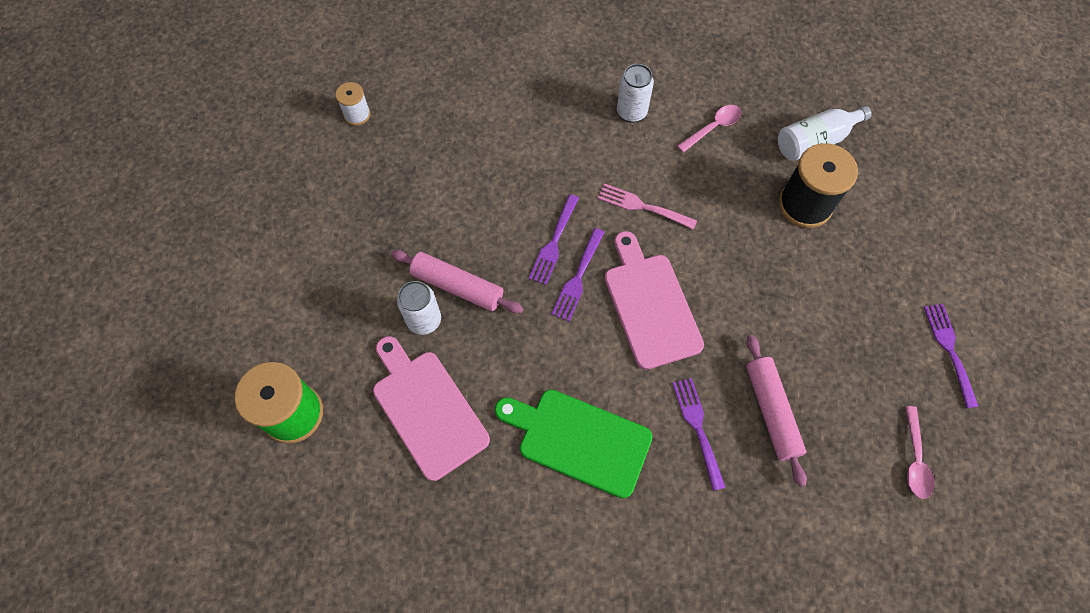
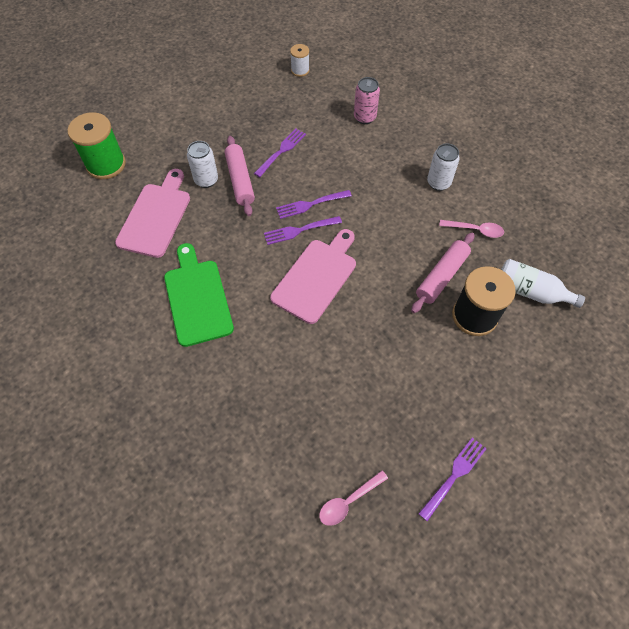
camera: 50 degrees right, 5 degrees down
pink fork [597,183,697,230] -> none
purple fork [672,378,726,491] -> purple fork moved to [254,128,306,177]
pink rolling pin [746,335,807,487] -> pink rolling pin moved to [411,233,474,313]
none -> pink can [354,77,380,124]

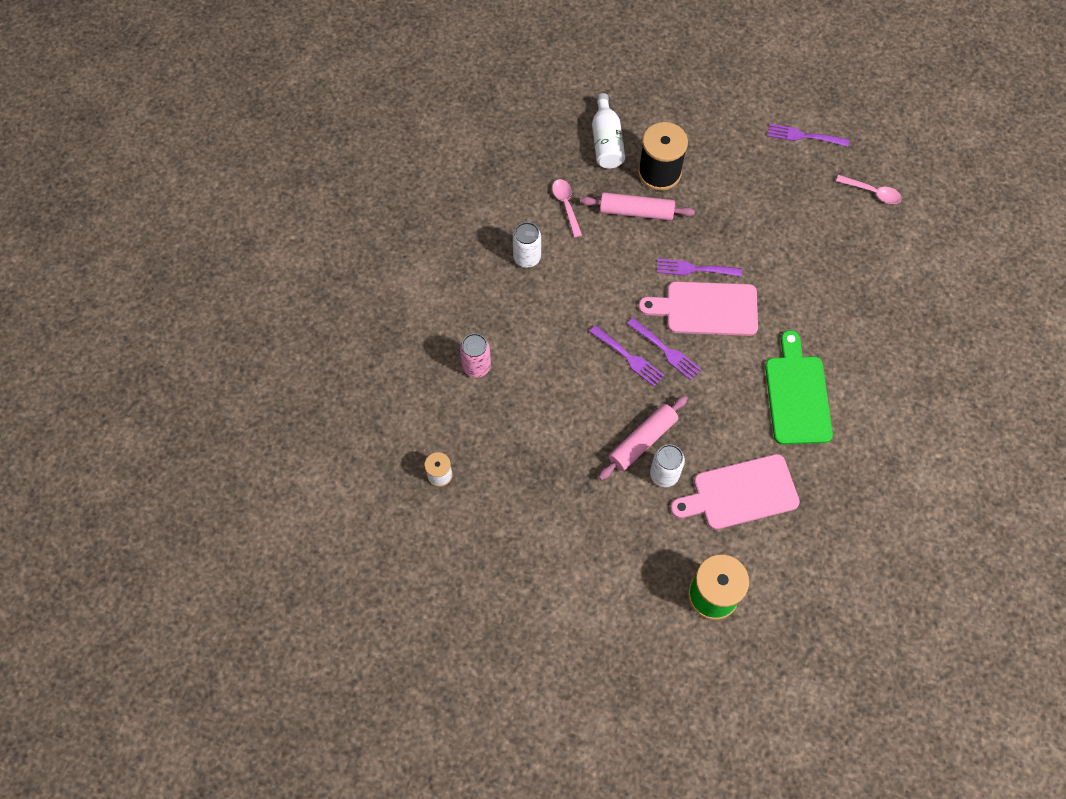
camera: 120 degrees left, 5 degrees up
green cutting board [164,243,234,347] -> green cutting board turned 135 degrees clockwise [765,330,833,445]
purple fork [254,128,306,177] -> purple fork moved to [657,259,742,277]

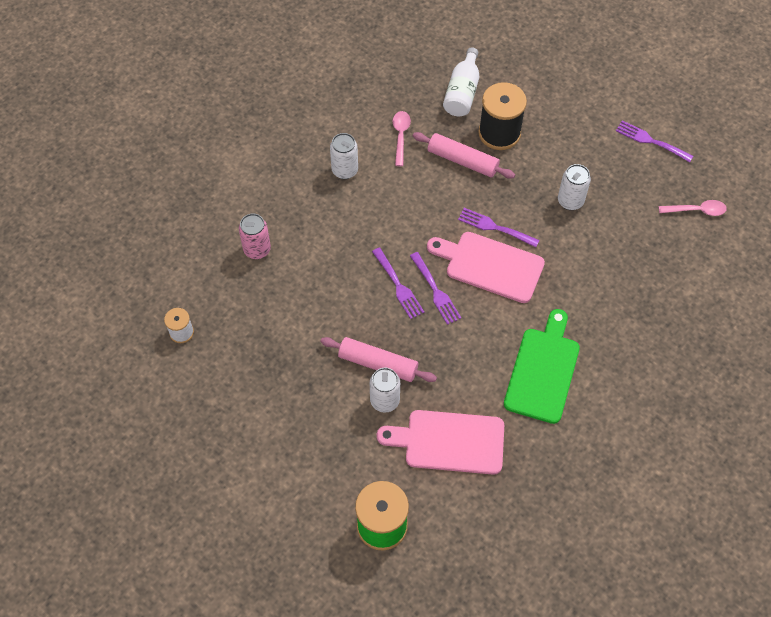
camera: 20 degrees right, 5 degrees down
pink rolling pin [599,396,688,480] -> pink rolling pin turned 45 degrees clockwise [320,337,437,382]
pink spoon [836,175,902,204] -> pink spoon turned 45 degrees counterclockwise [659,200,727,216]
none -> white can [558,164,591,210]

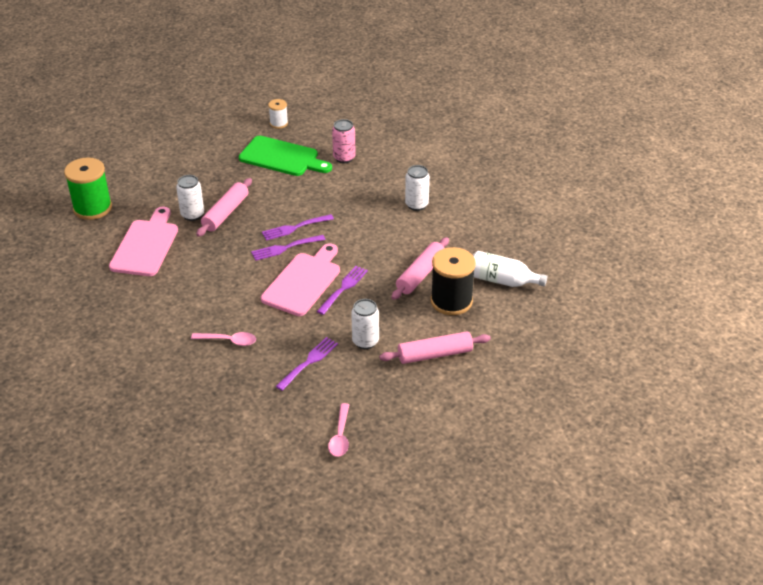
camera: 95 degrees right, 20 degrees down
pink spoon [393,111,411,166] -> pink spoon moved to [191,332,256,346]
green cutting board [504,309,580,424] -> green cutting board moved to [239,136,332,176]
purple fork [616,120,693,162] -> purple fork moved to [276,337,338,391]
none -> pink rolling pin [379,331,491,364]

